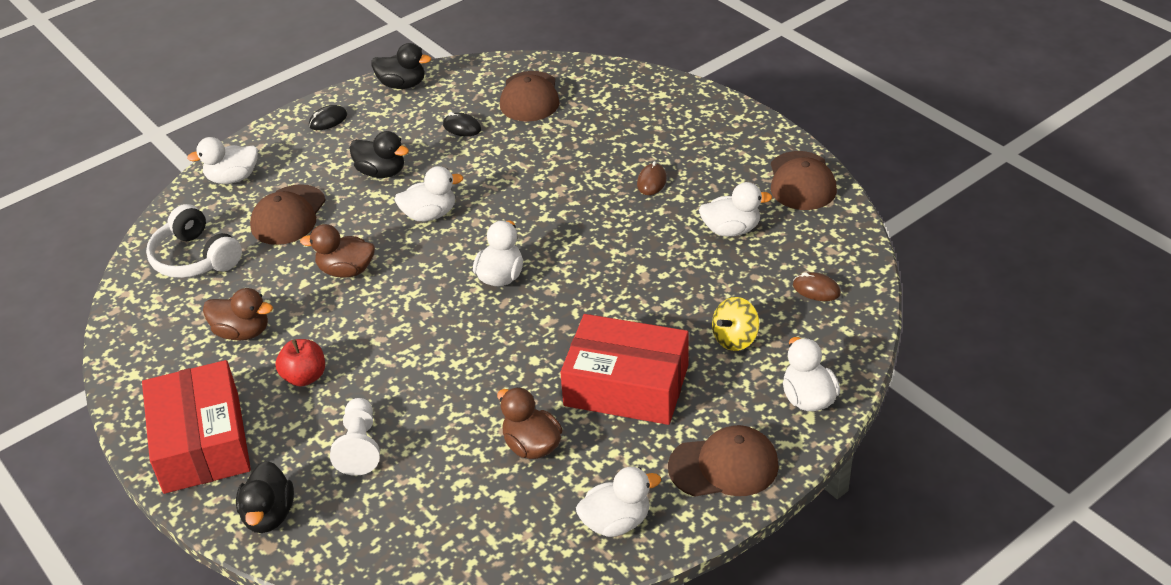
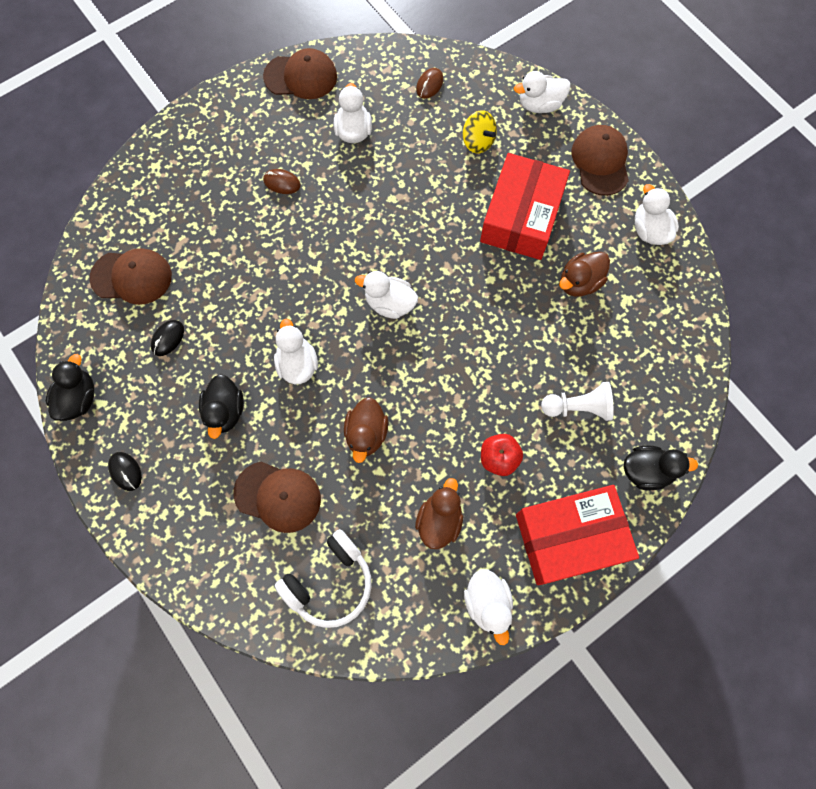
camera: 90 degrees left, 30 degrees up
white duck [187,137,258,184] -> white duck moved to [464,569,513,645]
black duck [349,131,409,178] -> black duck turned 150 degrees clockwise [199,374,244,439]

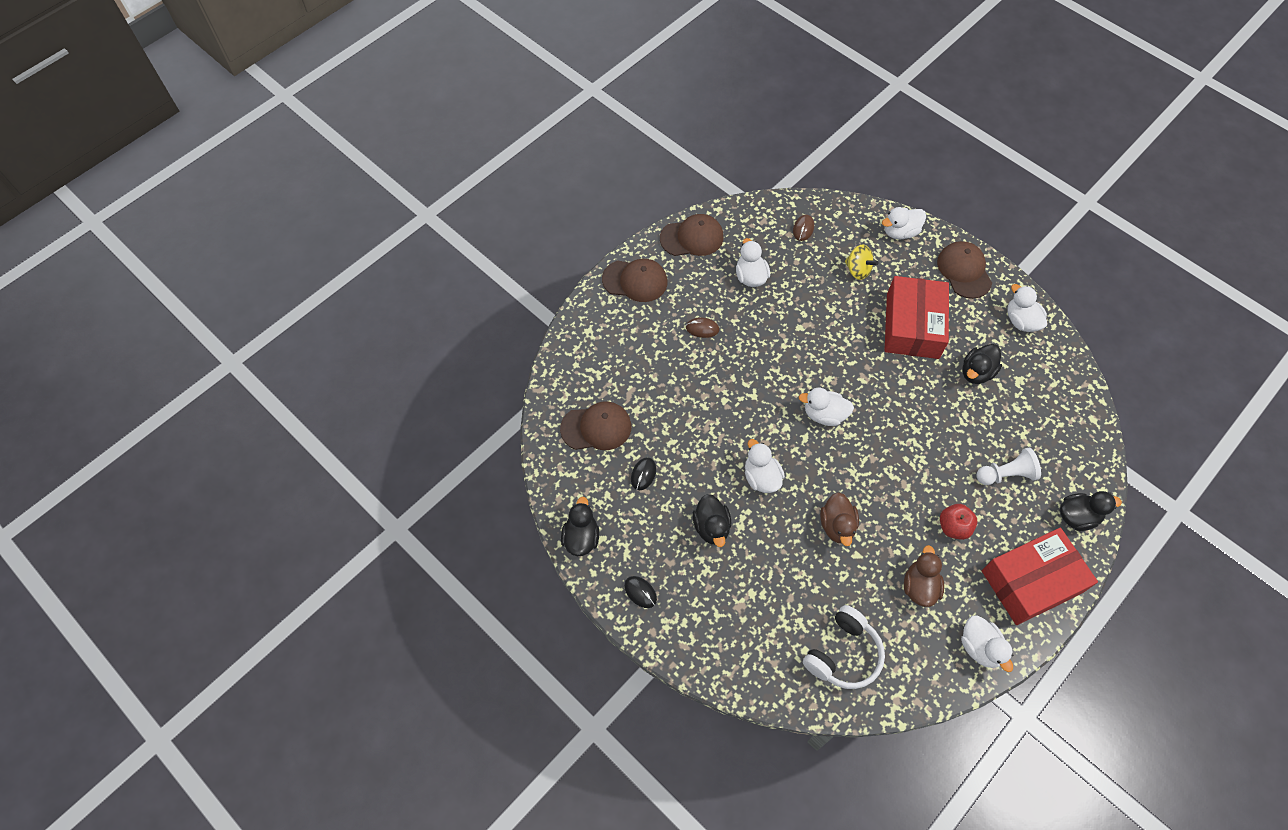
camera: 10 degrees left, 10 degrees down
brown cap [234,462,321,533] -> brown cap moved to [602,259,667,302]
brown duck [559,252,610,297] -> black duck [962,344,1002,384]

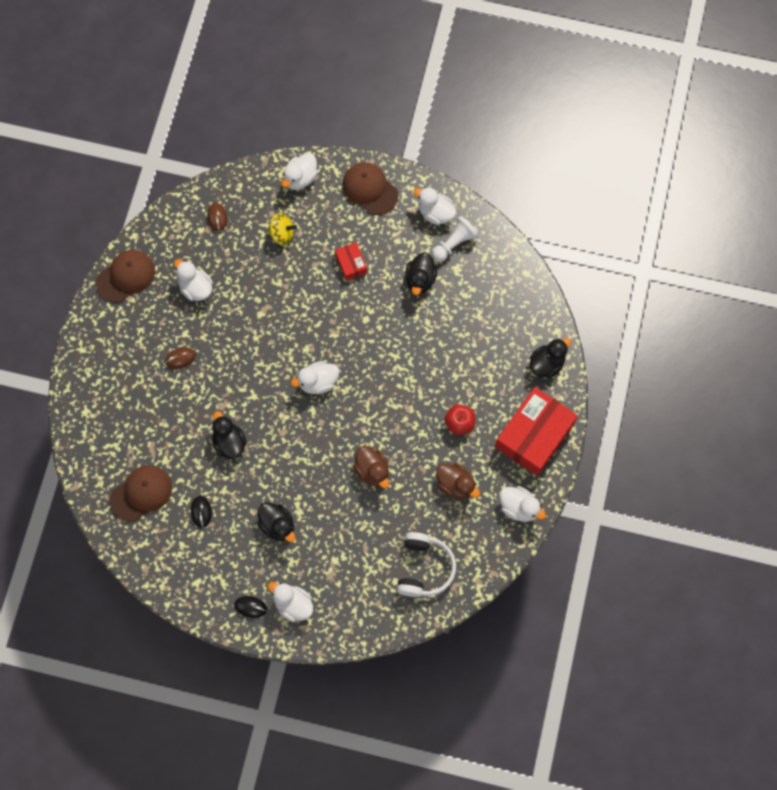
camera: 30 degrees left, 10 degrees up
black duck [561,497,599,556] -> black duck moved to [212,411,247,459]
brown cap [602,259,667,302] -> none
white duck [745,439,785,493] -> white duck moved to [268,582,313,622]
red box [884,276,949,359] -> red box [335,242,367,281], size x0.46
brown duck [904,545,944,607] -> brown duck turned 150 degrees clockwise [436,463,480,499]
white pawn [976,448,1041,485] -> white pawn moved to [432,216,479,262]

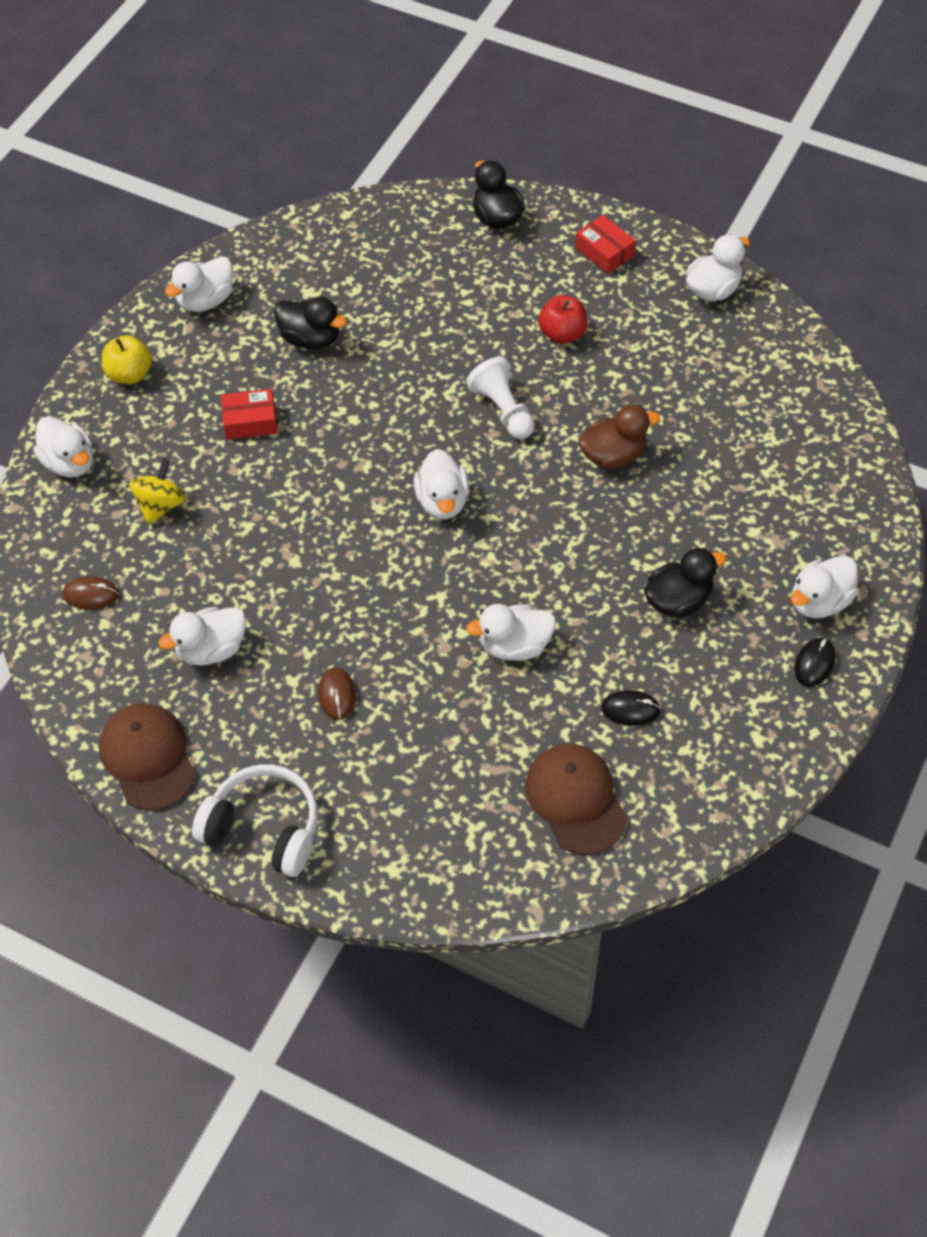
camera: 75 degrees left, 15 degrees down
black duck [212,411,247,459] -> white duck [466,604,556,661]
brown cap [343,162,399,215] -> yellow apple [102,335,152,384]
white headphones [397,532,456,597] -> white headphones moved to [192,764,318,877]
white pawn [432,216,479,262] -> white pawn moved to [466,356,535,439]
brown duck [436,463,480,499] -> none
red box [495,387,578,476] -> red box [575,215,636,274], size x0.46

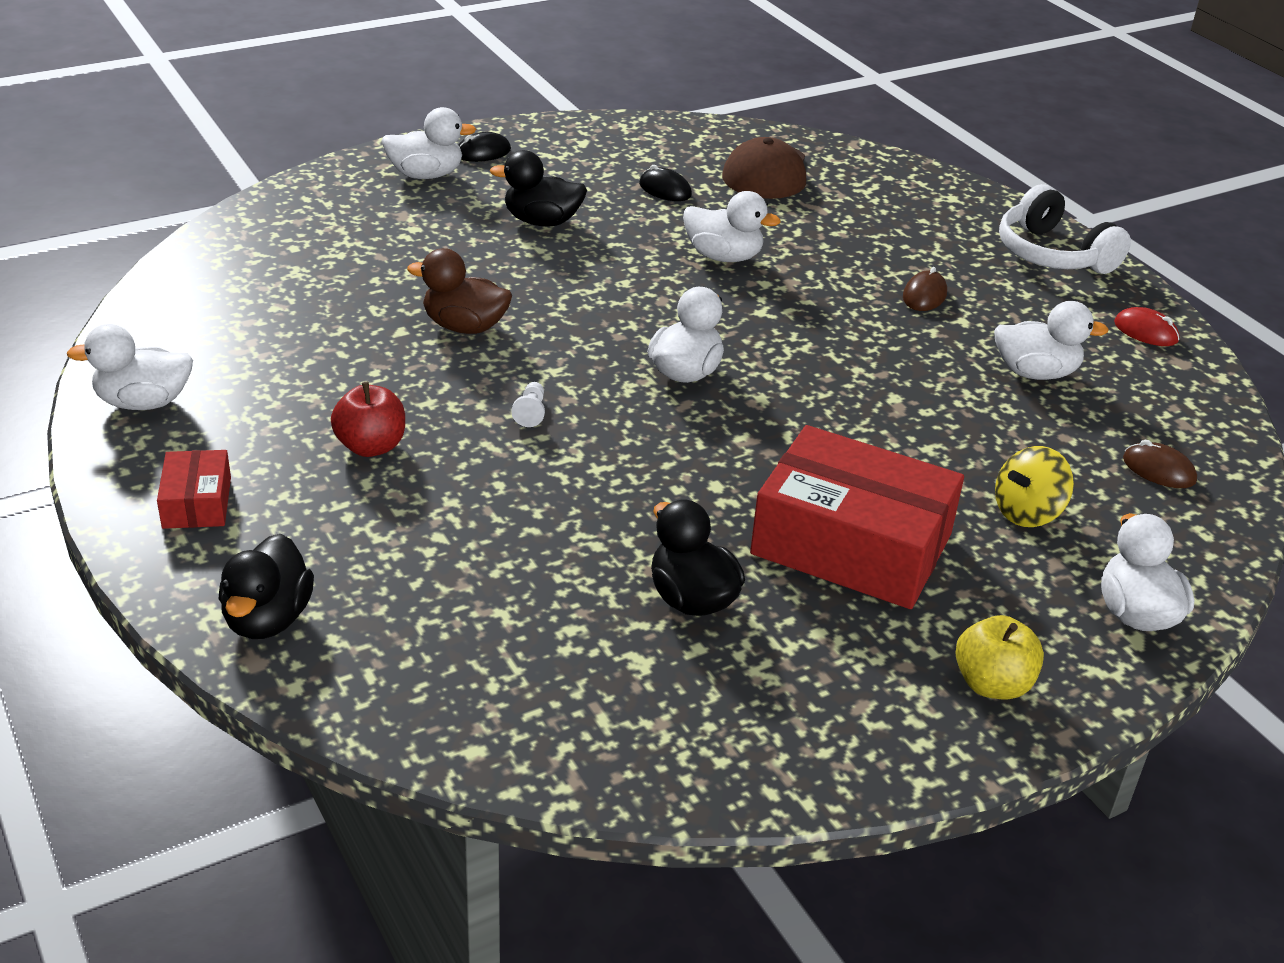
camera: 150 degrees left, 20 degrees down
brown cap [99,703,196,811] -> red mouse [1114,307,1180,346]
white duck [165,256,233,312] -> none
red box [221,389,278,440] -> red box [750,425,964,609], size x2.15
white pawn [466,356,535,439] -> white pawn [511,382,545,427], size x0.49

